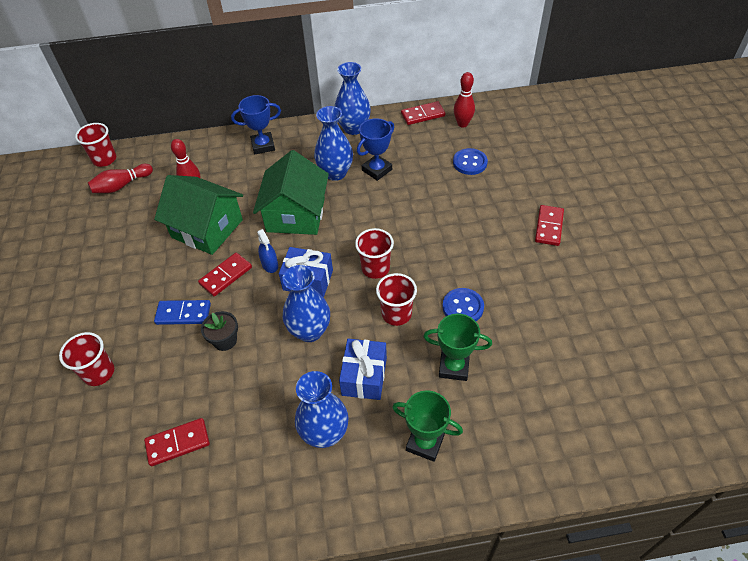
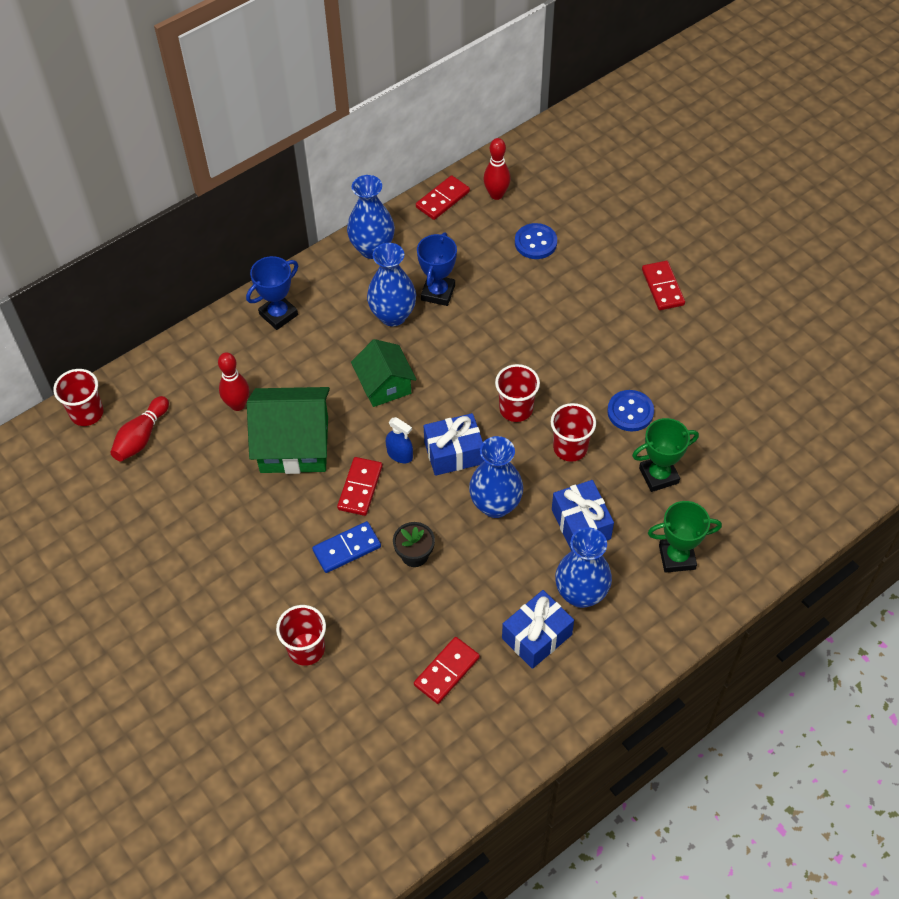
camera: 30 degrees left, 5 degrees up
green house [253,150,329,235] -> green house [351,339,417,407], size x0.64
none -> blue gift [502,590,574,669]

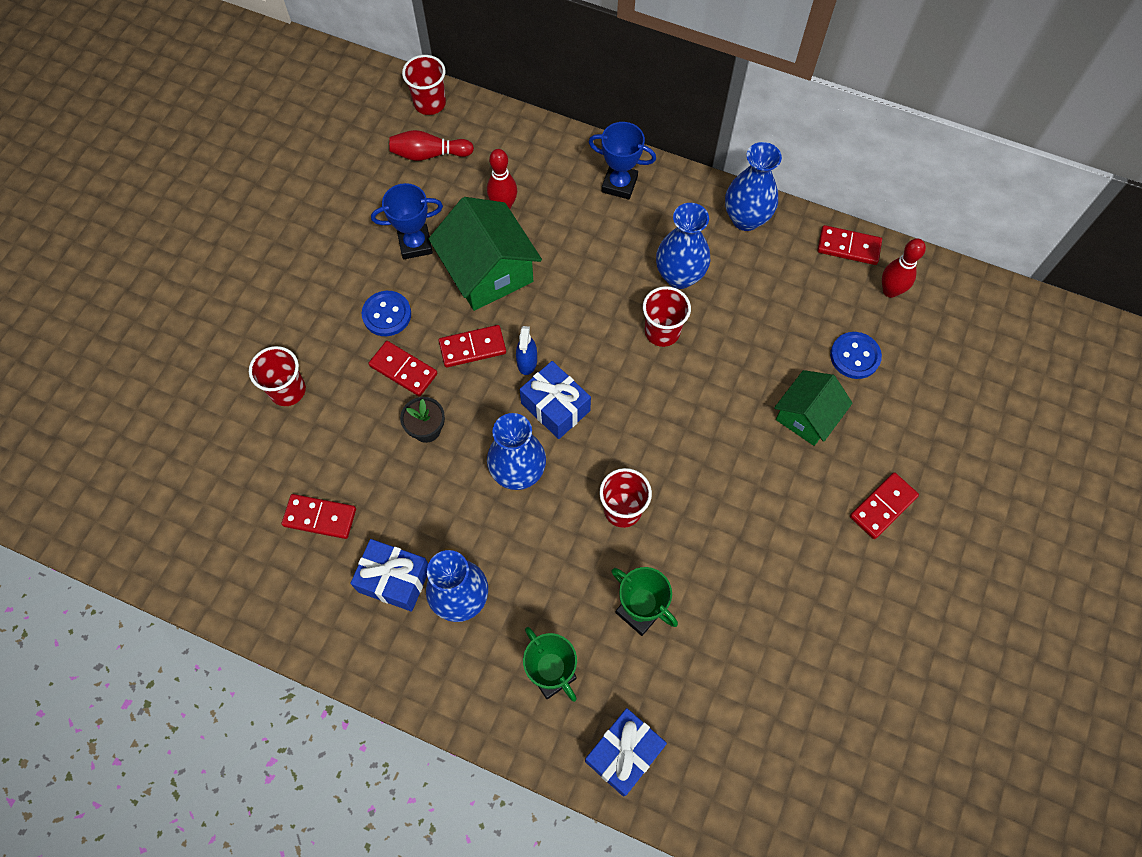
camera: 60 degrees right, 10 degrees up
blue domino [312,521,381,573] -> red domino [369,341,438,396]
green house [351,339,417,407] -> green house moved to [774,370,853,446]
blue trophy [417,232,457,306] -> blue trophy moved to [371,183,443,259]
red cup [495,364,540,422] -> red cup moved to [643,286,691,347]
blue gift [552,480,614,551] -> blue gift moved to [585,708,667,797]
blue button [607,390,654,432] -> blue button moved to [362,291,411,336]

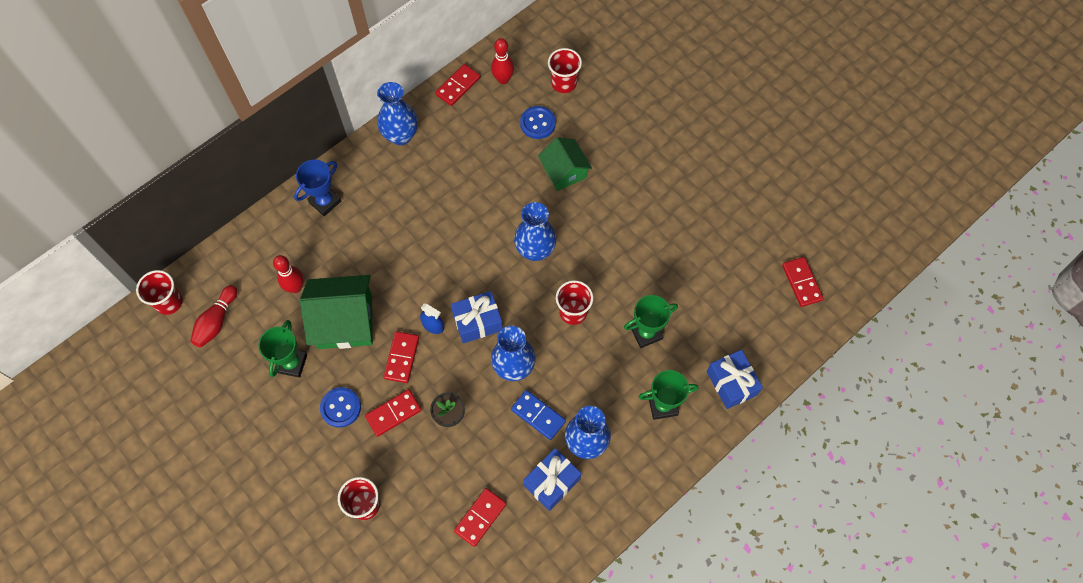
camera: 65 degrees left, 0 degrees up
blue trophy [371,183,443,259] -> green trophy [258,320,307,378]
red cup [643,286,691,347] -> red cup moved to [548,48,582,93]
blue vase [656,203,710,289] -> blue vase moved to [514,202,557,261]
red domino [850,472,919,539] -> red domino moved to [782,257,824,307]
none -> blue domino [511,390,566,440]

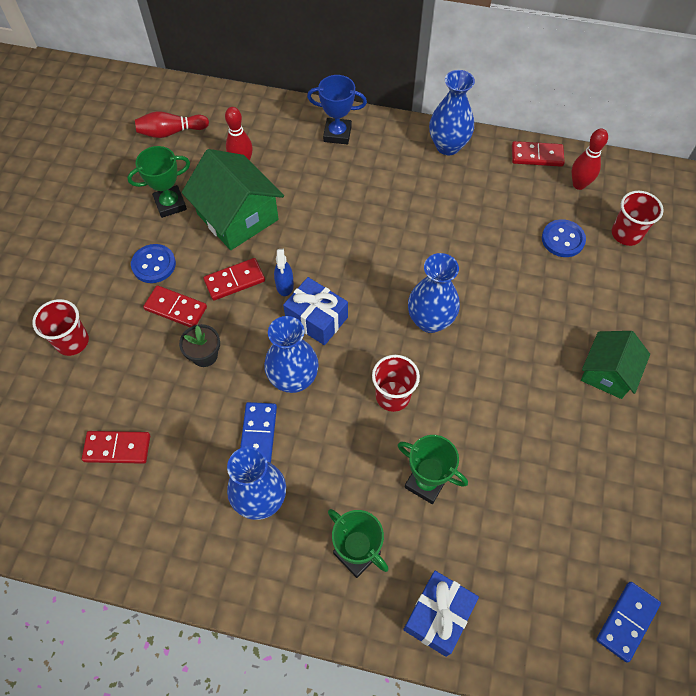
camera: 55 degrees right, 5 degrees down
red cup [136,270,183,315] -> none
blue gift [523,448,581,511] -> none
green house [538,137,592,191] -> green house moved to [581,331,650,399]
red domino [782,257,824,307] -> blue domino [596,582,661,663]

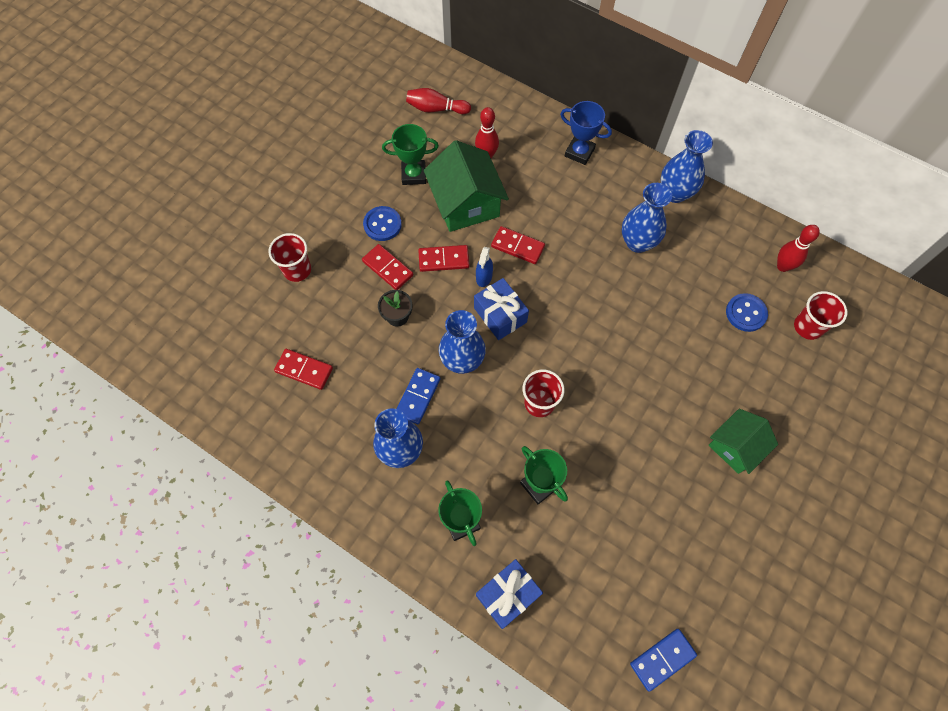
camera: 20 degrees right, 5 degrees up
blue vase [408,253,460,333] -> blue vase moved to [622,183,672,253]
red domino [512,141,565,167] -> red domino moved to [491,226,545,264]

